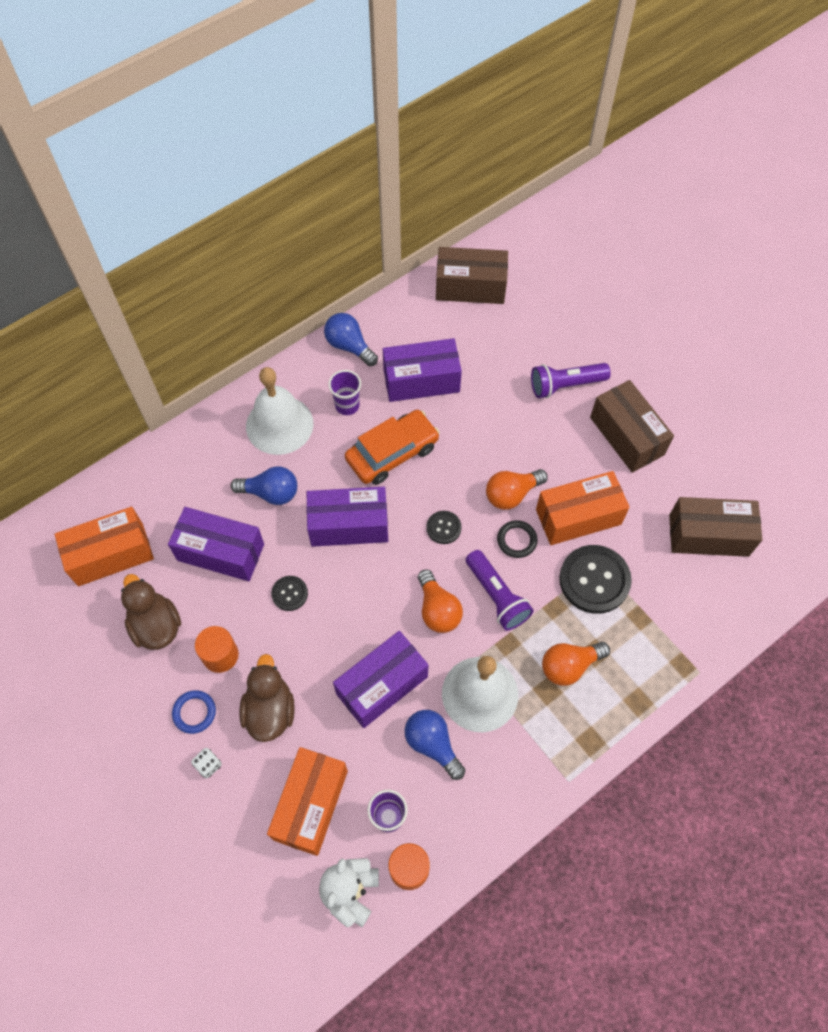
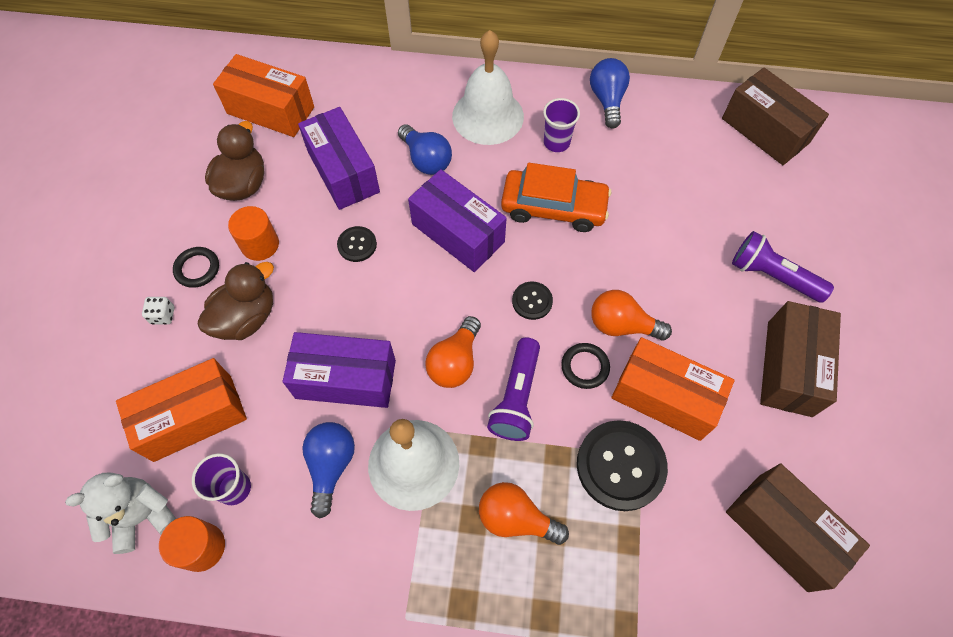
camera: 45 degrees right, 0 degrees up
blue ring [172,690,216,734] -> black ring [173,247,219,288]
purple box [383,338,462,402] -> none

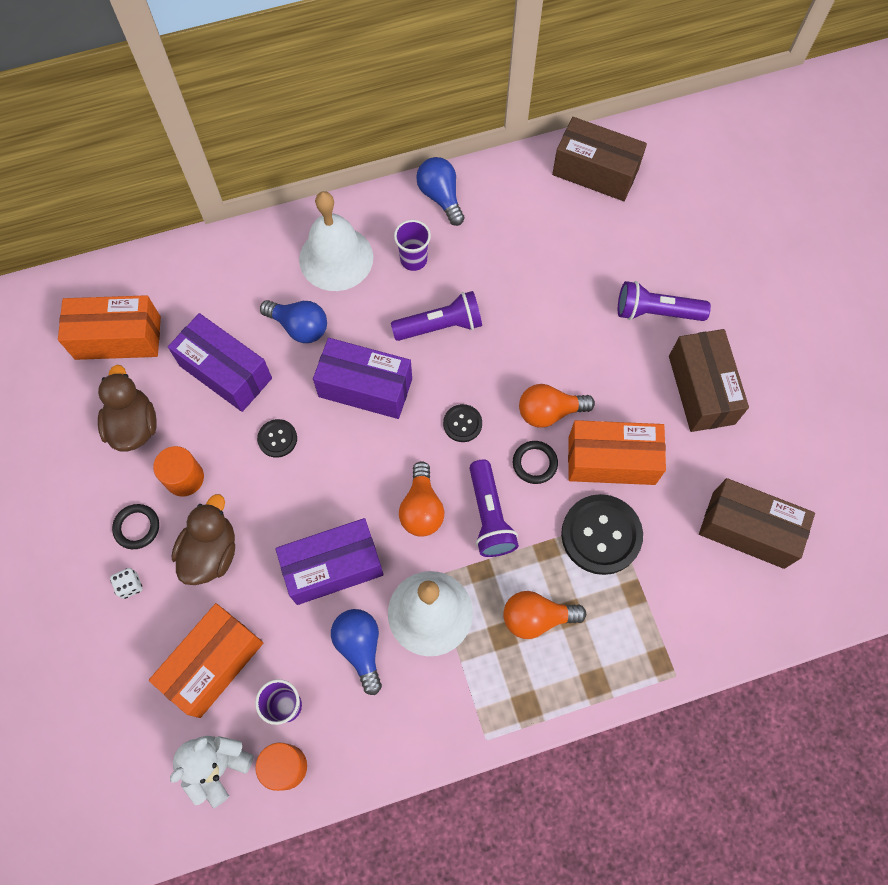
camera: 25 degrees left, 5 degrees up
orange car [501,163,611,232] -> purple flashlight [391,291,482,341]

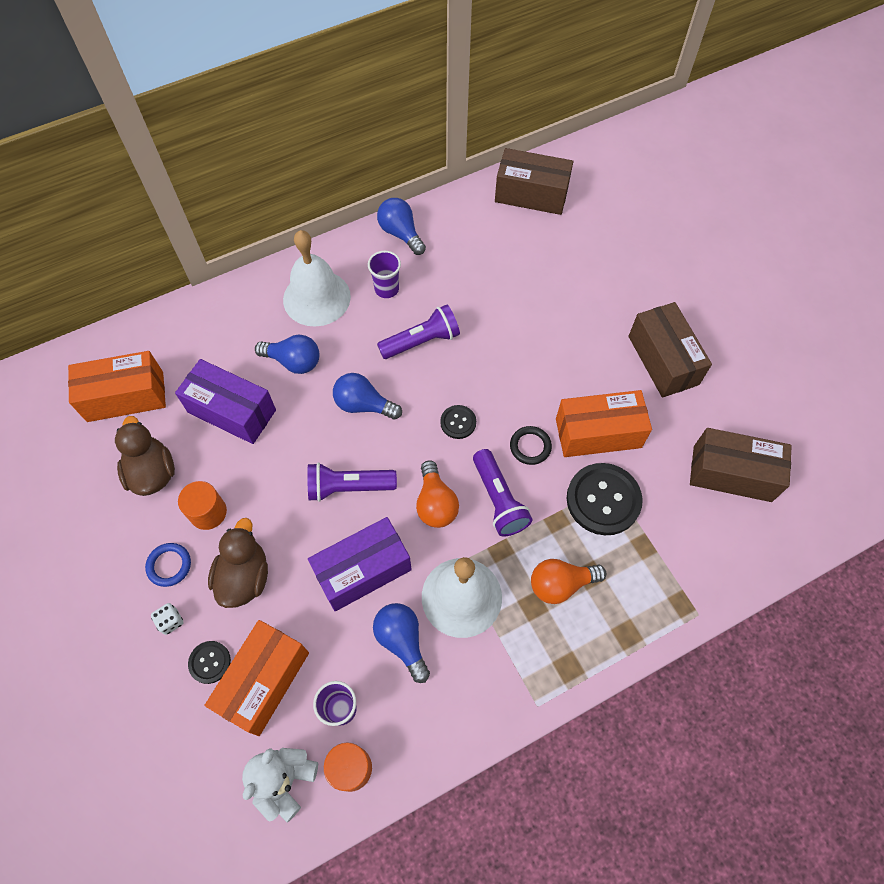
camera: 10 degrees left, 5 degrees down
black ring [112,504,159,549] -> blue ring [145,543,191,587]
black button [257,419,297,458] -> black button moved to [188,641,231,684]
purple box [313,338,412,419] -> blue light bulb [333,373,402,420]
orange light bulb [519,384,595,428] -> none
purple flashlight [618,281,711,321] -> purple flashlight moved to [307,462,397,502]

